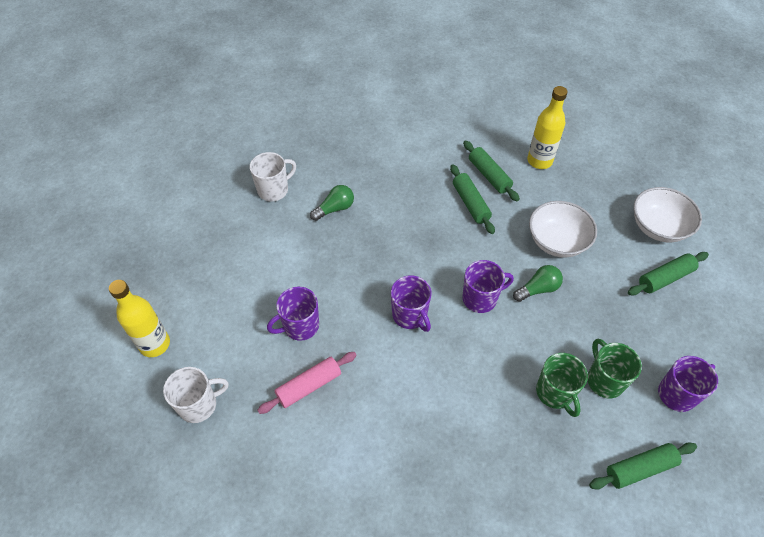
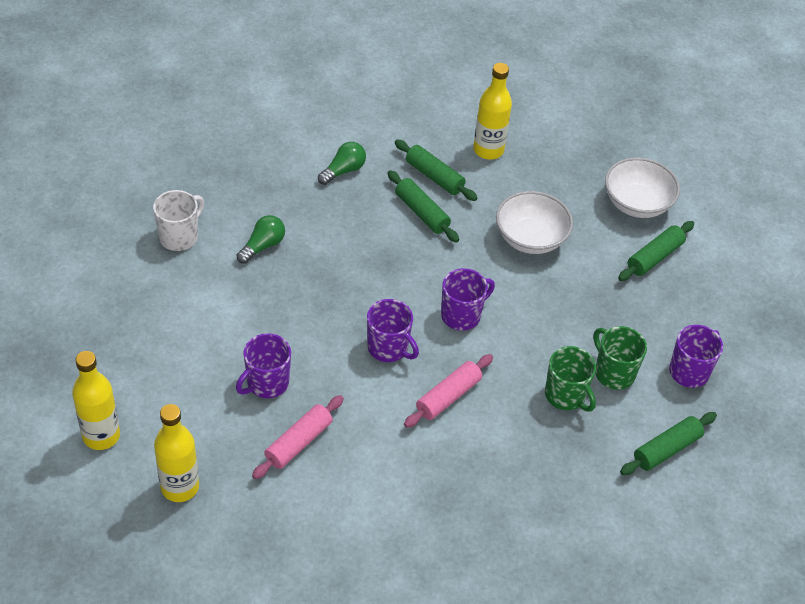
camera: 20 degrees left, 5 degrees down
white mug [163,367,229,423] -> yellow bottle [154,404,199,502]
green light bulb [513,265,563,302] -> green light bulb moved to [318,142,366,185]
none -> pink rolling pin [404,354,493,428]

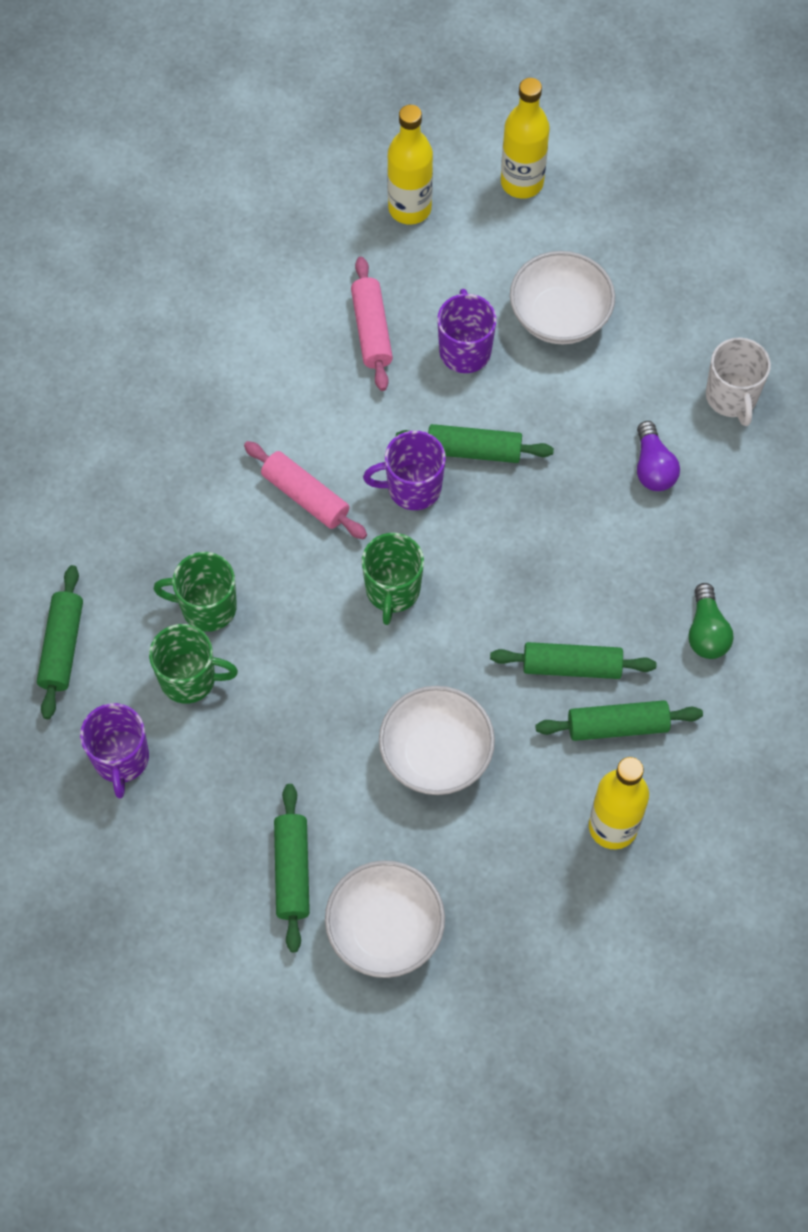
camera: 135 degrees right, 15 degrees up
green light bulb [237,215,285,264] -> purple light bulb [637,421,680,491]
pink rolling pin [404,354,493,428] -> pink rolling pin turned 45 degrees counterclockwise [244,441,367,540]
purple mug [441,268,495,331] -> green mug [362,533,424,625]
none -> green rolling pin [396,424,554,463]
none -> white bowl [510,251,615,344]

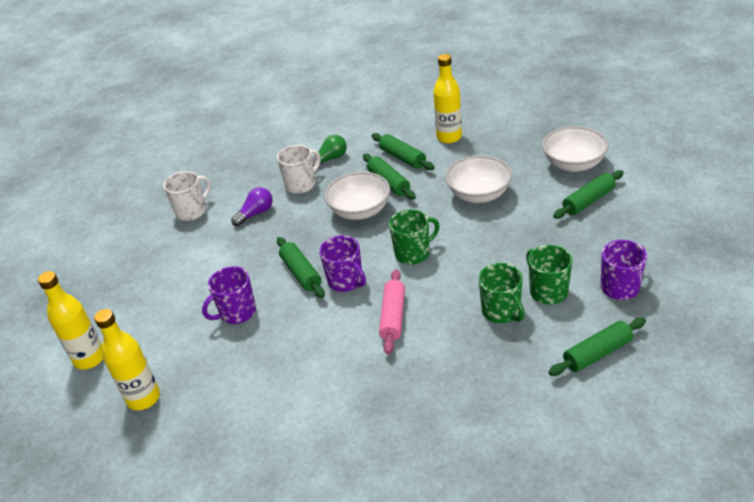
camera: 120 degrees left, 25 degrees down
pink rolling pin [351,257,393,391] -> none
white bowl [510,251,615,344] -> white bowl moved to [325,172,390,220]
none -> white mug [277,145,321,194]

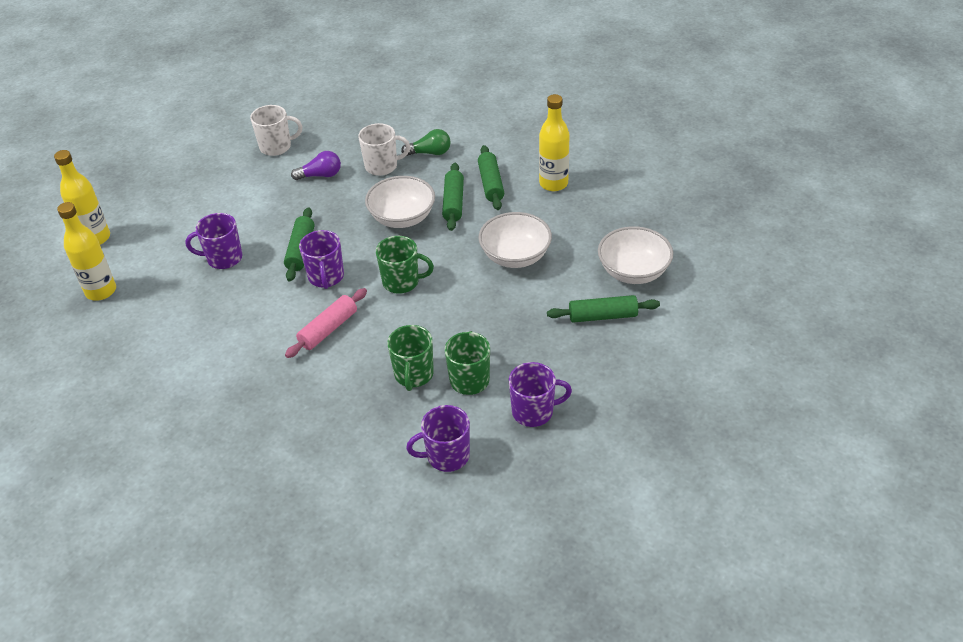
camera: 30 degrees right, 5 degrees up
green rolling pin [548,317,646,376] -> purple mug [406,405,470,472]

